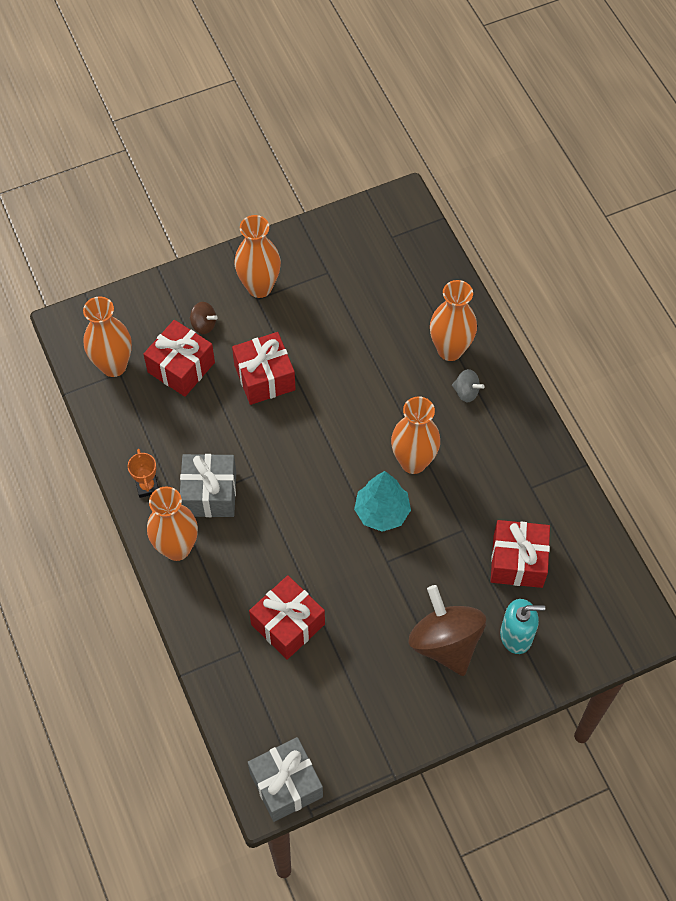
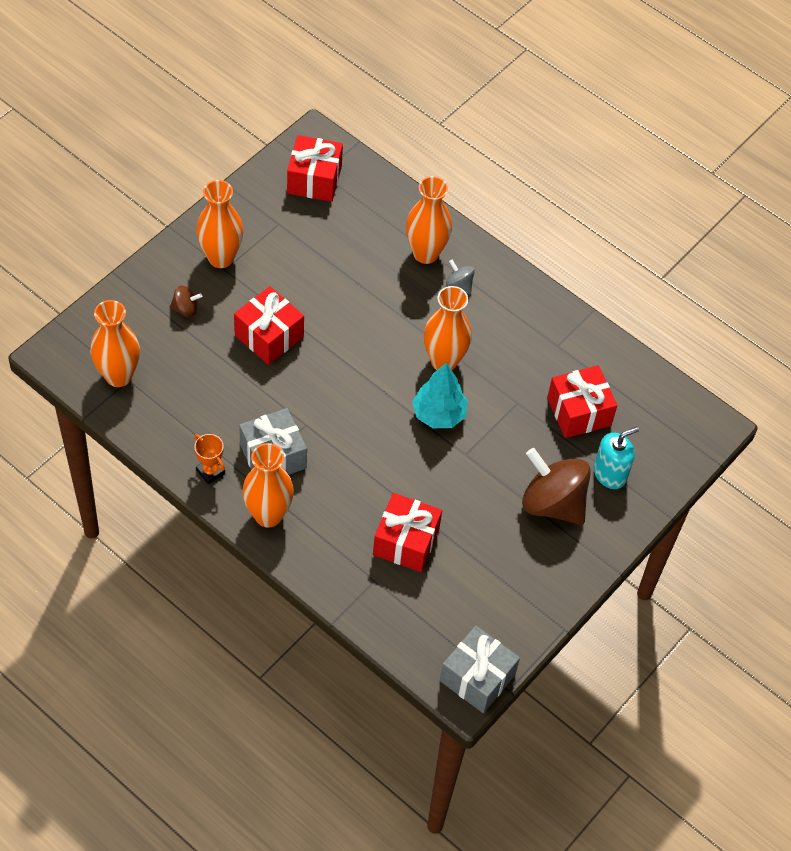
camera: 30 degrees left, 5 degrees down
red gift [143,320,215,397] -> red gift moved to [287,135,343,202]
grey spinning top [452,369,485,403] -> grey spinning top turned 135 degrees counterclockwise [446,259,475,294]

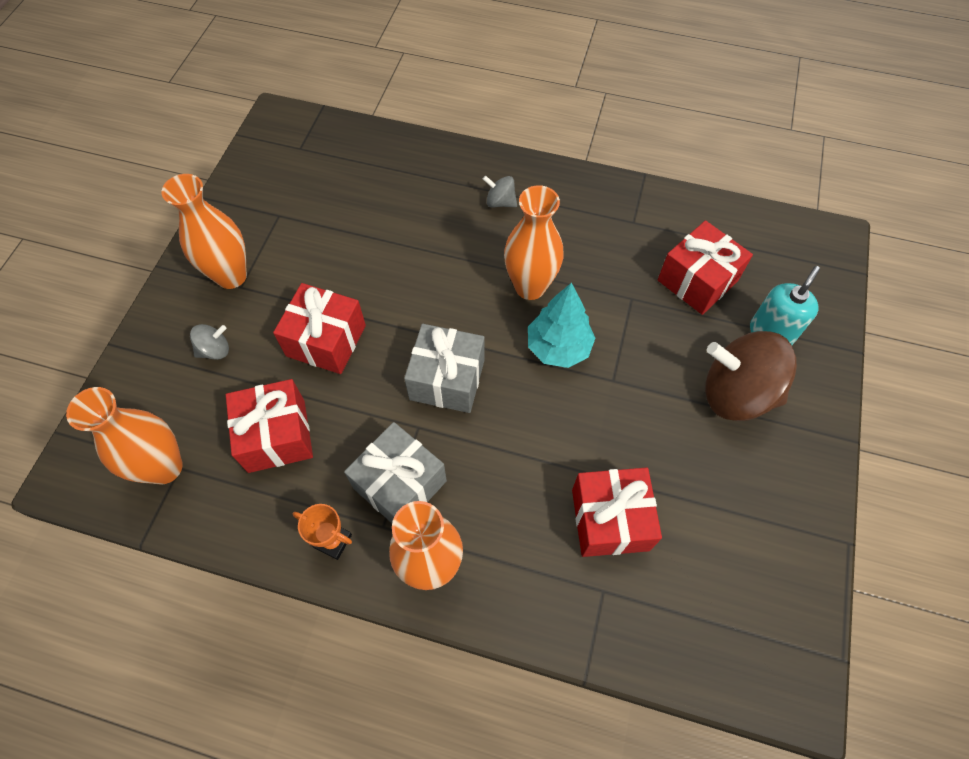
camera: 20 degrees left, 5 degrees up
brown spinning top [170,286,202,317] -> grey spinning top [190,324,229,360]
red gift [287,135,343,202] -> red gift moved to [226,379,313,473]
orange vase [406,176,452,264] -> none
grey gift [440,626,520,713] -> grey gift moved to [404,324,485,413]

